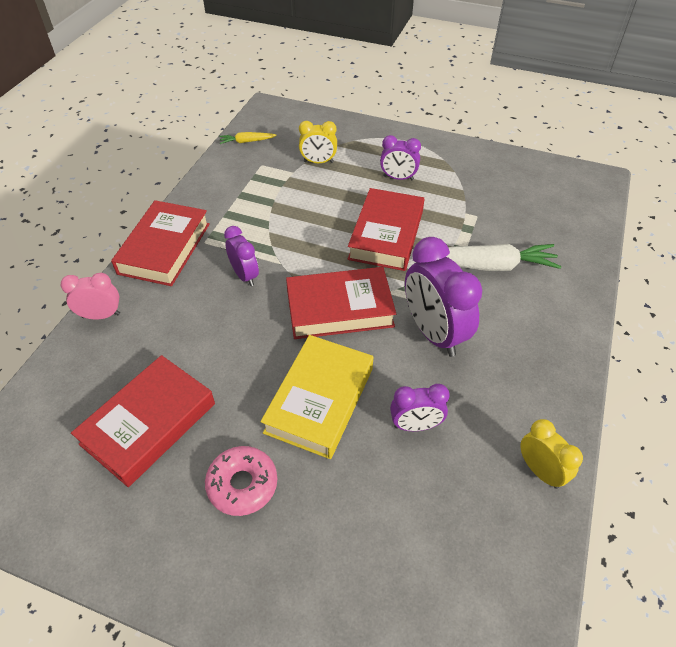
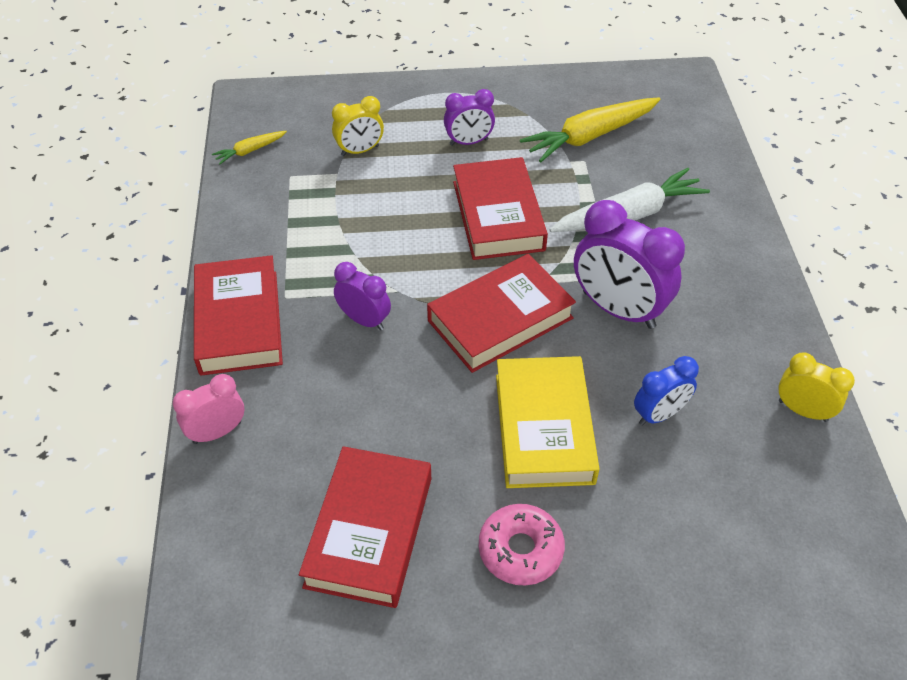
camera: 25 degrees left, 0 degrees up
purple clock [390,384,450,431] -> blue clock [634,356,699,426]
none -> yellow carrot [520,97,660,162]

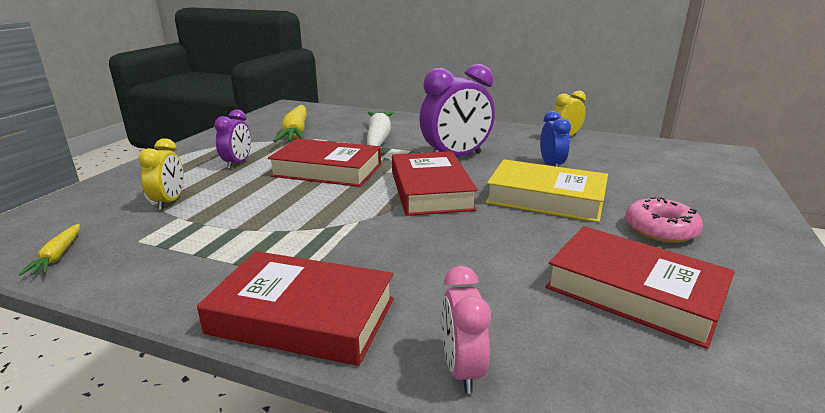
camera: 65 degrees left, 25 degrees down
purple clock [334,262,391,330] -> none

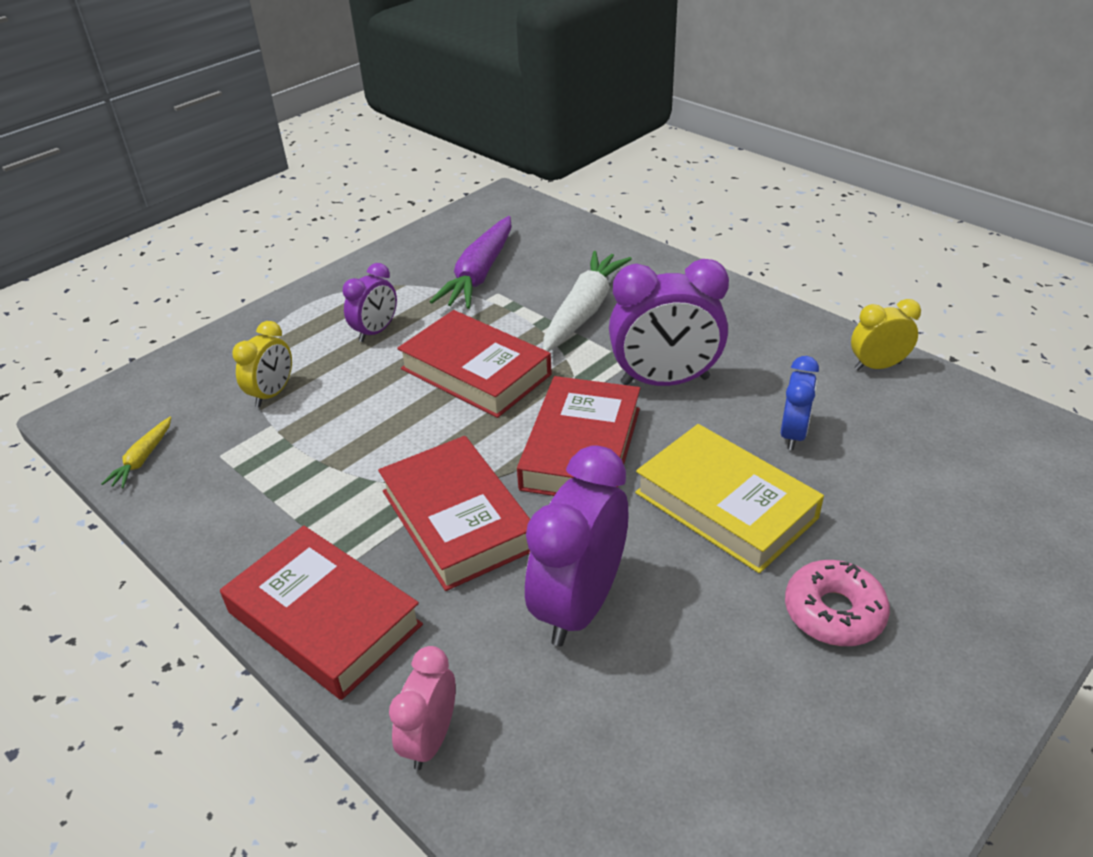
camera: 25 degrees right, 15 degrees up
yellow carrot [274,105,306,142] -> purple carrot [430,216,512,309]
red book [545,226,735,349] -> red book moved to [378,436,530,591]
none -> purple clock [525,445,628,646]

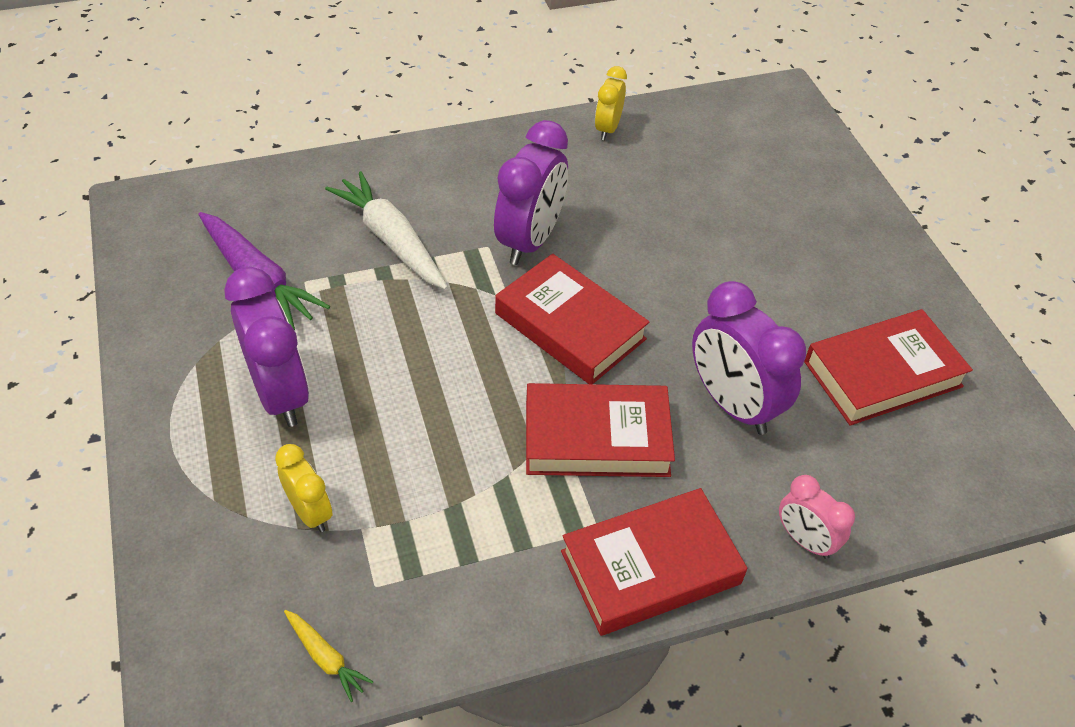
camera: 65 degrees left, 10 degrees up
purple clock [343,263,397,342] -> purple clock [224,267,309,427], size x1.79
red book [397,310,551,418] -> red book moved to [804,309,973,426]
yellow book [635,424,824,573] -> none
blue clock [781,356,819,450] -> none
pink donut [785,560,890,646] -> none

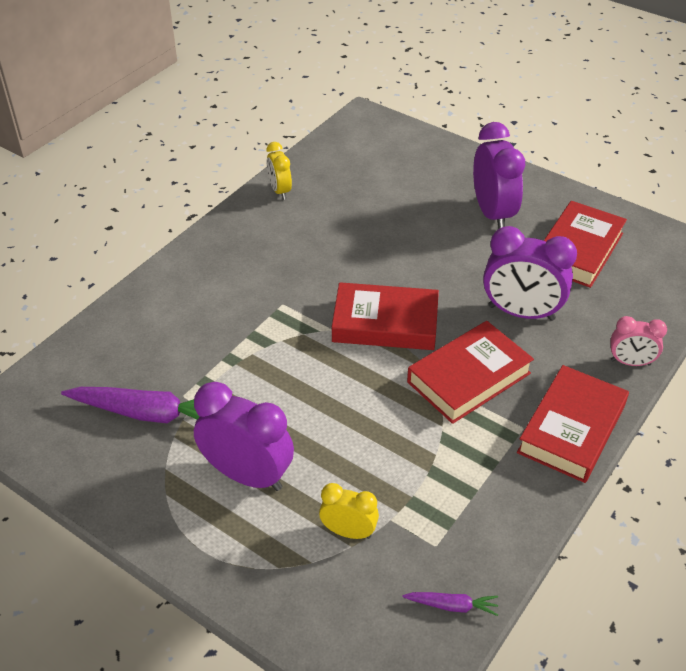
camera: 35 degrees left, 5 degrees down
yellow carrot [284,610,374,702] -> purple carrot [402,592,498,616]
white carrot [325,171,448,290] -> none
purple clock [494,120,568,265] -> purple clock moved to [473,122,525,229]

